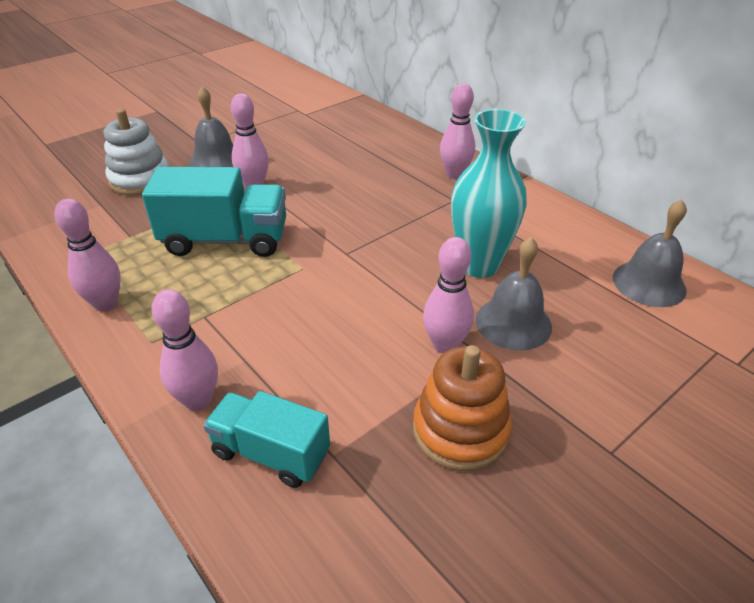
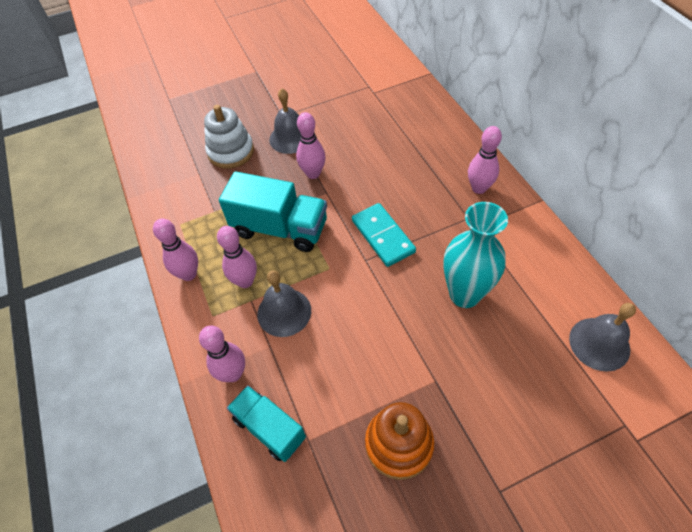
camera: 20 degrees right, 15 degrees up
pink bowling pin [423,237,474,354] -> pink bowling pin moved to [217,226,257,288]
grey bell [476,237,552,351] -> grey bell moved to [257,271,311,337]
none -> turquoise domino [352,203,416,267]

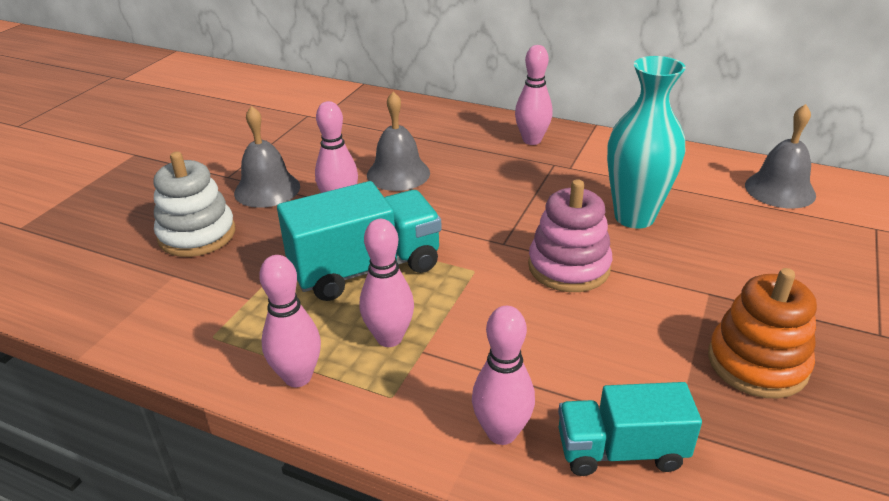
camera: 45 degrees left, 20 degrees down
grey bell [257,271,311,337] -> grey bell moved to [367,92,430,191]
turquoise domino [352,203,416,267] -> none
none -> pink stacking toy [528,179,612,292]

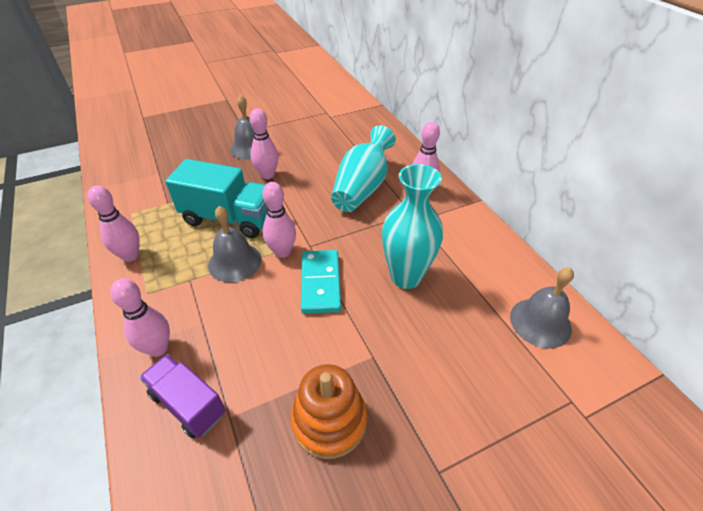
camera: 40 degrees right, 10 degrees up
white stacking toy [154,152,235,257] -> none
pink bowling pin [360,219,414,347] -> pink bowling pin moved to [262,182,296,258]
grey bell [367,92,430,191] -> grey bell moved to [208,206,262,282]
pink stacking toy [528,179,612,292] -> turquoise domino [301,250,341,314]
turquoise truck [558,382,702,476] -> purple truck [139,354,226,438]
none -> turquoise vase [331,125,396,212]

